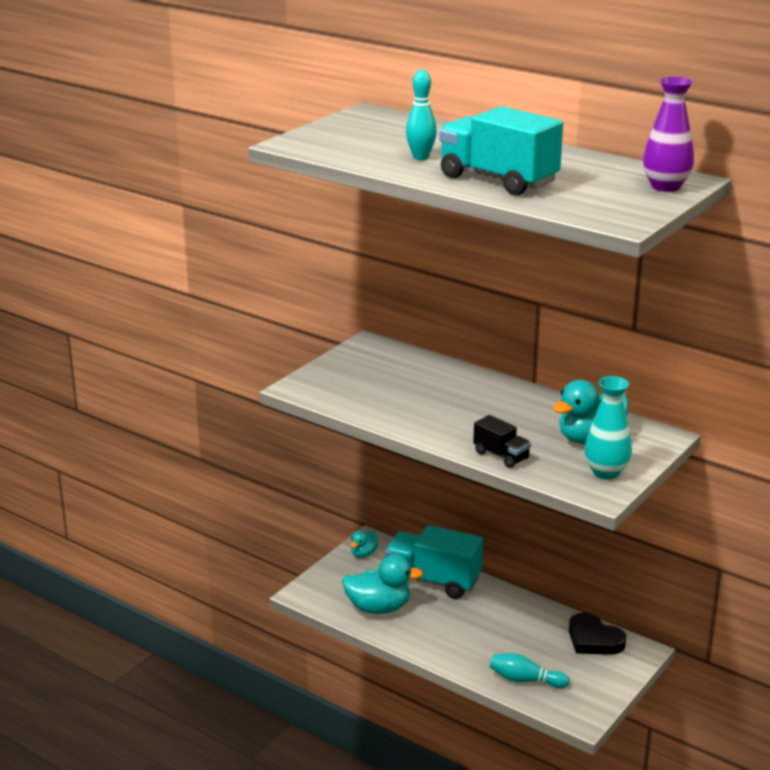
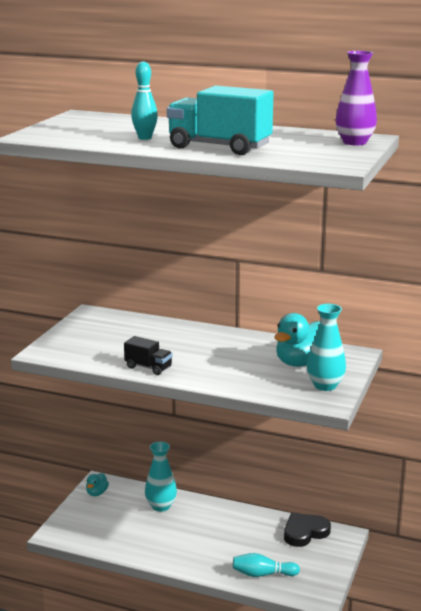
camera: 15 degrees left, 5 degrees down
turquoise duck [342,554,424,614] -> none
turquoise truck [385,525,483,599] -> turquoise vase [145,442,177,512]
black truck [473,415,531,468] -> black truck moved to [124,336,173,375]
black heart [569,613,626,655] -> black heart turned 120 degrees clockwise [284,513,331,547]

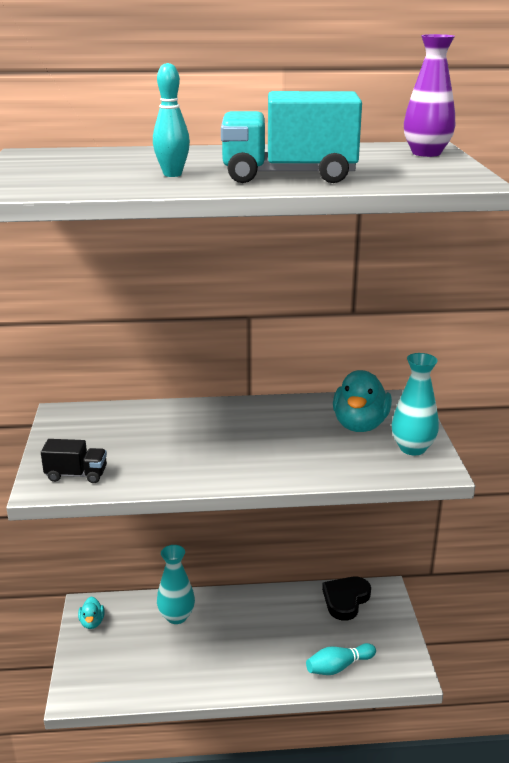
camera: 25 degrees left, 5 degrees up
black truck [124,336,173,375] -> black truck moved to [41,439,107,483]

